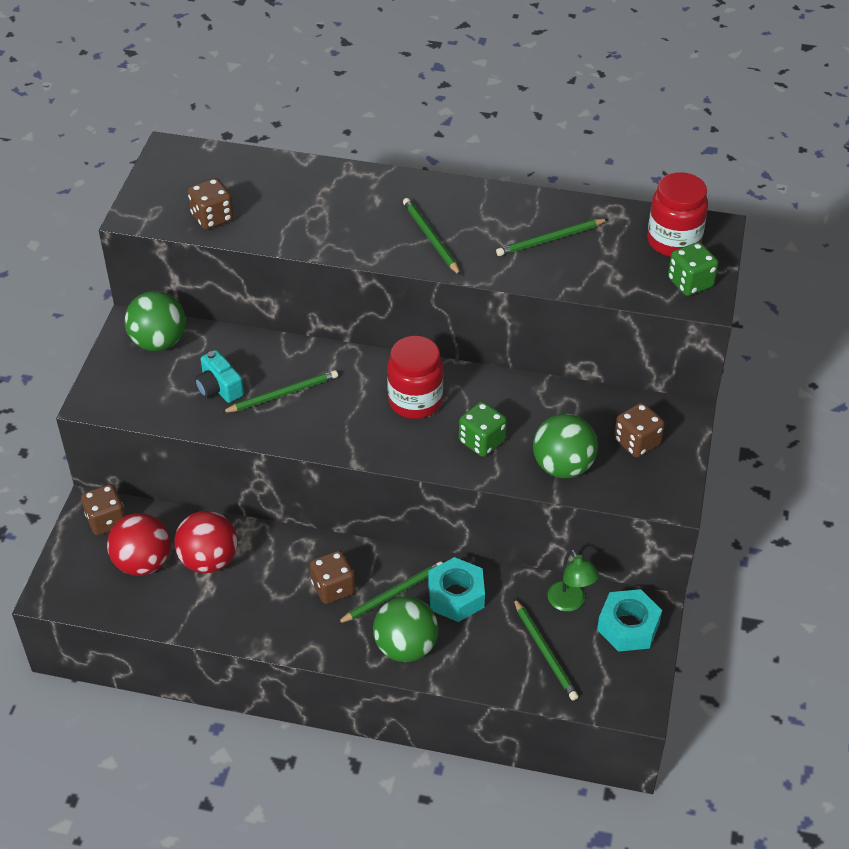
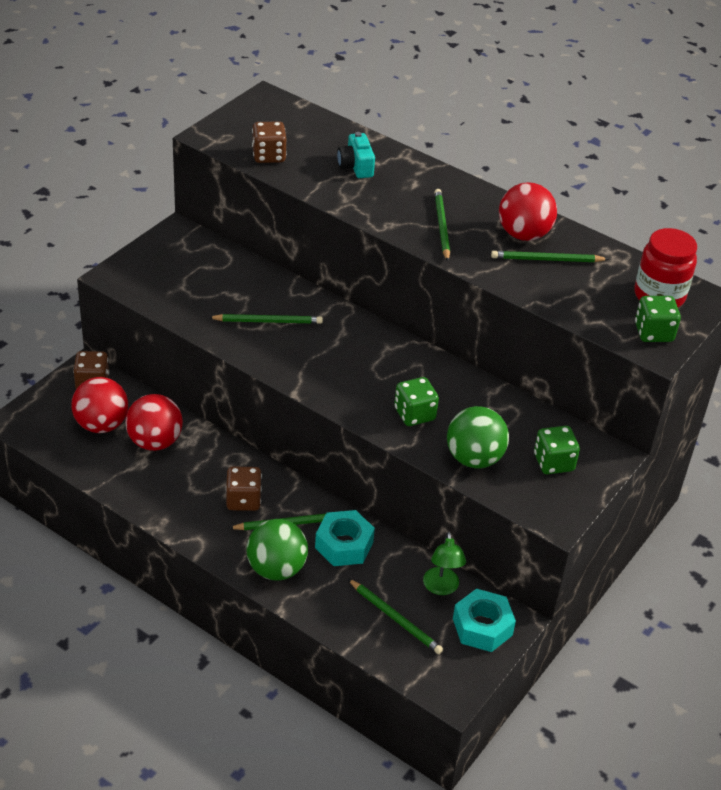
camera: 20 degrees right, 5 degrees down
green ball [124,291,186,351] -> none
turquoise camera [195,350,244,403] -> turquoise camera moved to [337,132,375,178]
red jar [387,336,443,419] -> none
green pencil [514,599,578,701] -> green pencil turned 45 degrees counterclockwise [348,579,443,654]
brown dice [614,402,665,458] -> green dice [534,426,580,474]
none -> red ball [499,182,557,241]

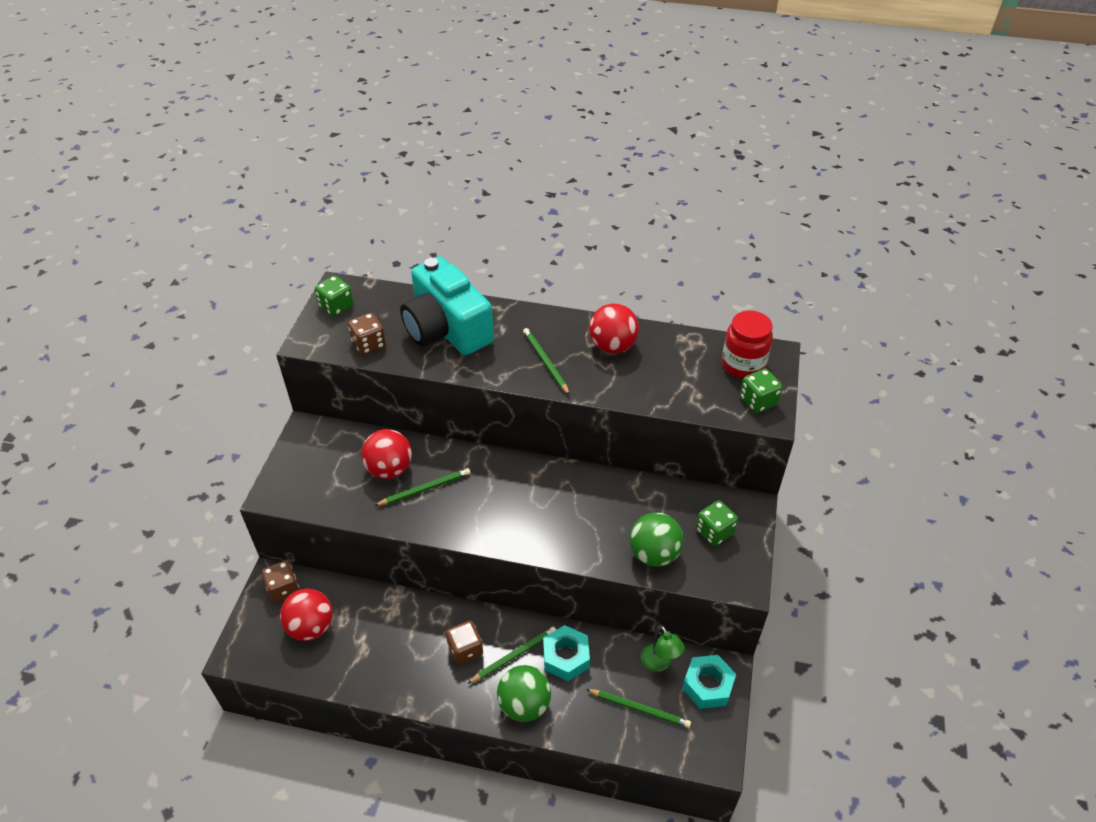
camera: 20 degrees left, 5 degrees up
red ball [125,394,183,451] -> red ball moved to [361,429,412,479]
turquoise camera [337,132,375,178] -> turquoise camera [400,257,494,355], size x2.38
green dice [394,377,439,426] -> green dice moved to [315,276,354,317]
green pencil [491,251,609,262] -> none

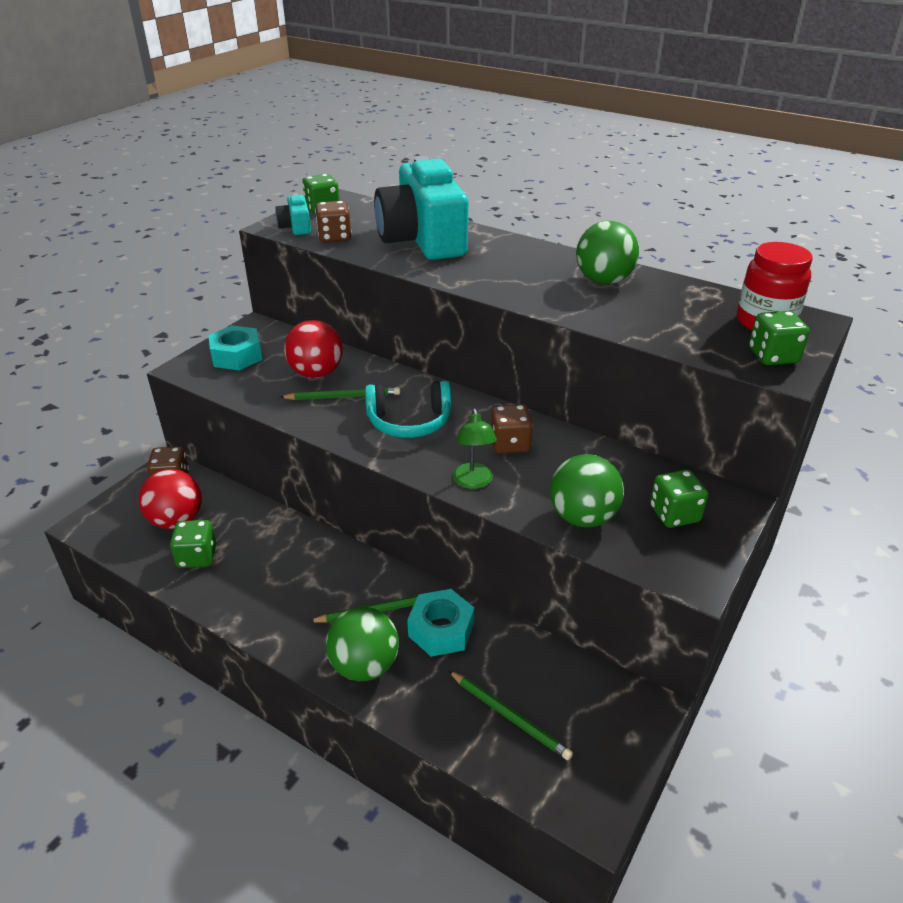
camera: 20 degrees right, 10 degrees down
brown dice [446,621,483,665] -> brown dice moved to [491,404,533,454]
green pencil [523,328,570,395] -> none
red ball [589,304,639,354] -> green ball [576,221,639,284]
green lamp [641,626,685,672] -> green lamp moved to [453,408,497,489]
turquoise nut [682,655,736,709] -> turquoise nut moved to [208,325,262,371]
none -> green dice [170,520,216,568]
none -> turquoise camera [275,193,311,235]
none -> turquoise headphones [365,381,452,438]

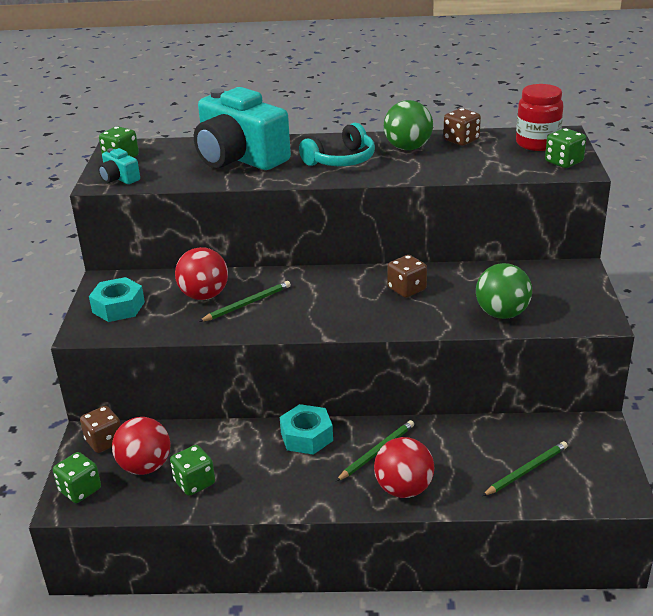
camera: 30 degrees left, 5 degrees down
brown dice [315,201,352,243] -> brown dice moved to [443,108,481,146]
green ball [326,607,399,681] -> red ball [374,437,434,498]
turquoise headphones [365,381,452,438] -> turquoise headphones moved to [299,123,375,166]
turquoise nut [407,589,474,657] -> turquoise nut moved to [280,404,333,455]
green pencil [449,671,573,760] -> green pencil turned 45 degrees counterclockwise [482,441,568,496]
green lamp [453,408,497,489] -> none
green dice [650,470,708,528] -> green dice moved to [53,452,101,503]

